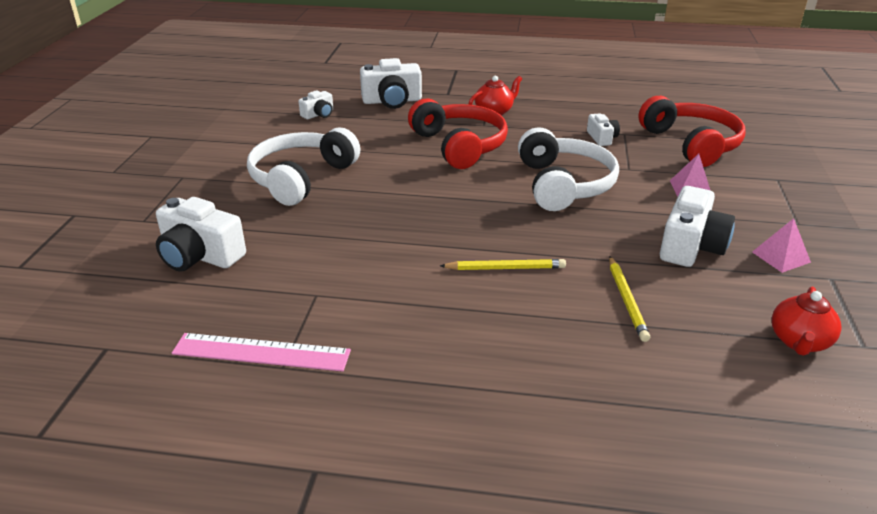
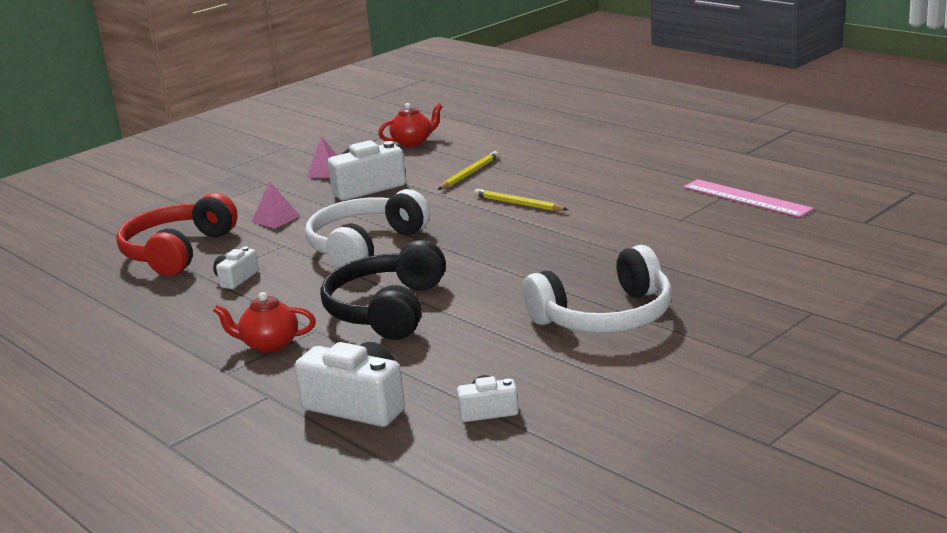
camera: 140 degrees left, 10 degrees down
white camera [156,197,246,272] -> none
red headphones [408,98,508,169] -> black headphones [320,240,446,340]

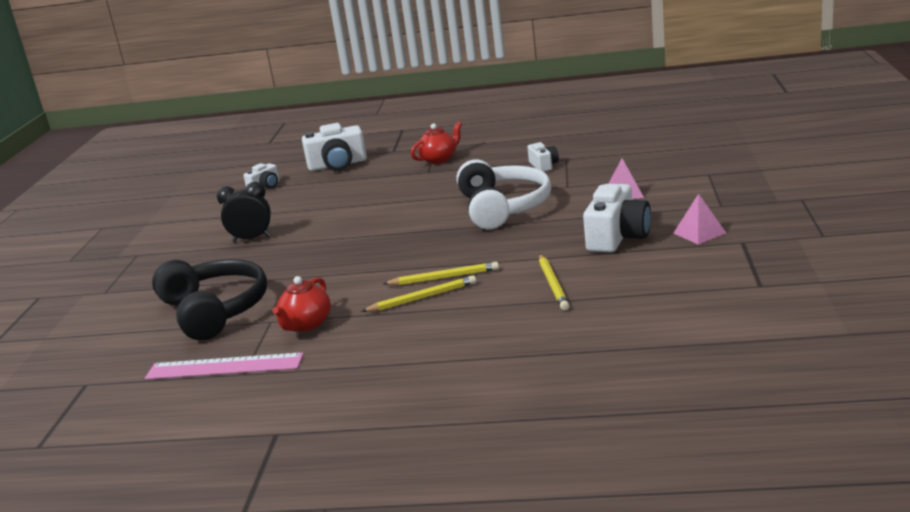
camera: 140 degrees right, 0 degrees up
red headphones [116,193,238,276] -> none
black headphones [320,240,446,340] -> black headphones moved to [152,259,267,340]
red teapot [378,103,443,147] -> red teapot moved to [273,276,331,331]
white headphones [523,245,672,333] -> black clock [217,182,271,242]
none -> yellow pencil [361,275,476,312]

